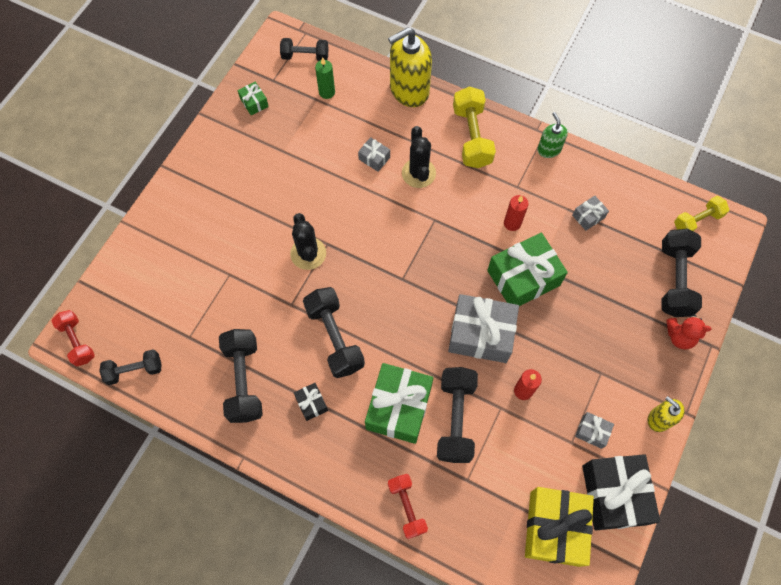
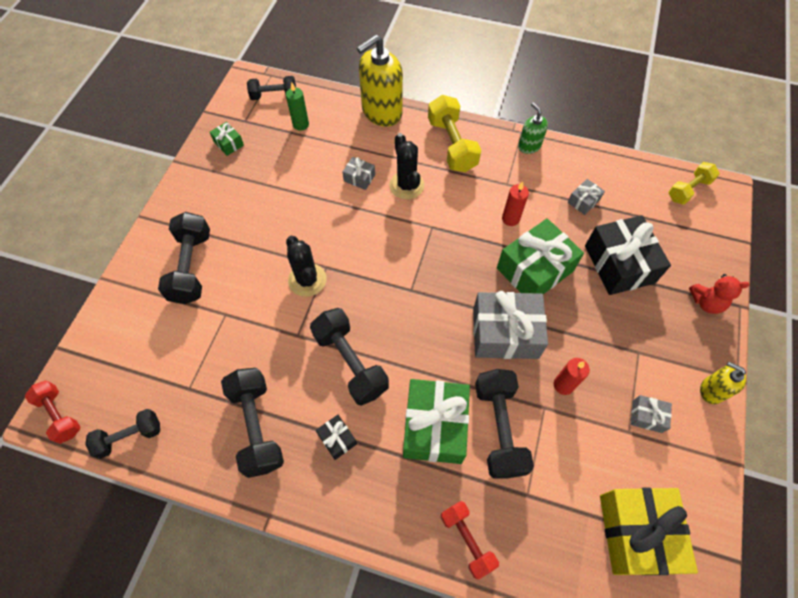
camera: 10 degrees left, 5 degrees down
black gift [582,454,660,530] -> black gift moved to [585,215,671,295]
black dumbbell [661,229,702,317] -> black dumbbell moved to [158,212,210,304]

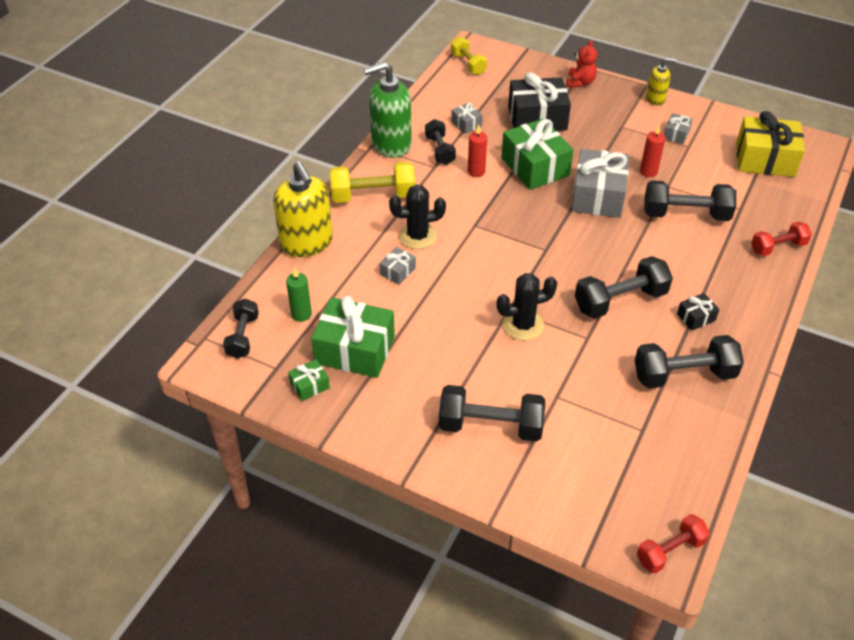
camera: 80 degrees left, 15 degrees down
black dumbbell [85,409,160,459] -> black dumbbell moved to [425,119,456,165]
green gift [403,379,470,464] -> green gift moved to [311,296,395,378]
green soap dispenser [518,103,548,154] -> green soap dispenser [363,62,412,158], size x1.91
yellow soap dispenser [700,362,746,404] -> yellow soap dispenser turned 135 degrees counterclockwise [646,58,676,105]

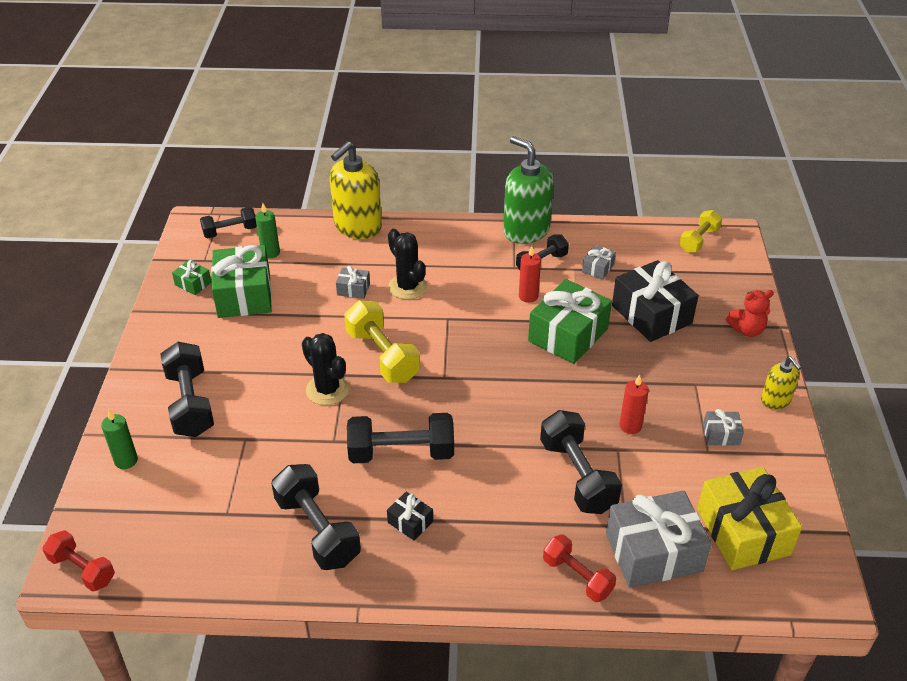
camera: 65 degrees right, 5 degrees down
yellow dumbbell [330,162,415,203] -> yellow dumbbell moved to [344,300,420,383]
grey gift [571,149,629,218] -> grey gift moved to [606,491,711,588]
black dumbbell [575,256,673,319] -> black dumbbell turned 45 degrees counterclockwise [347,413,454,463]
none -> green candle [101,410,138,469]

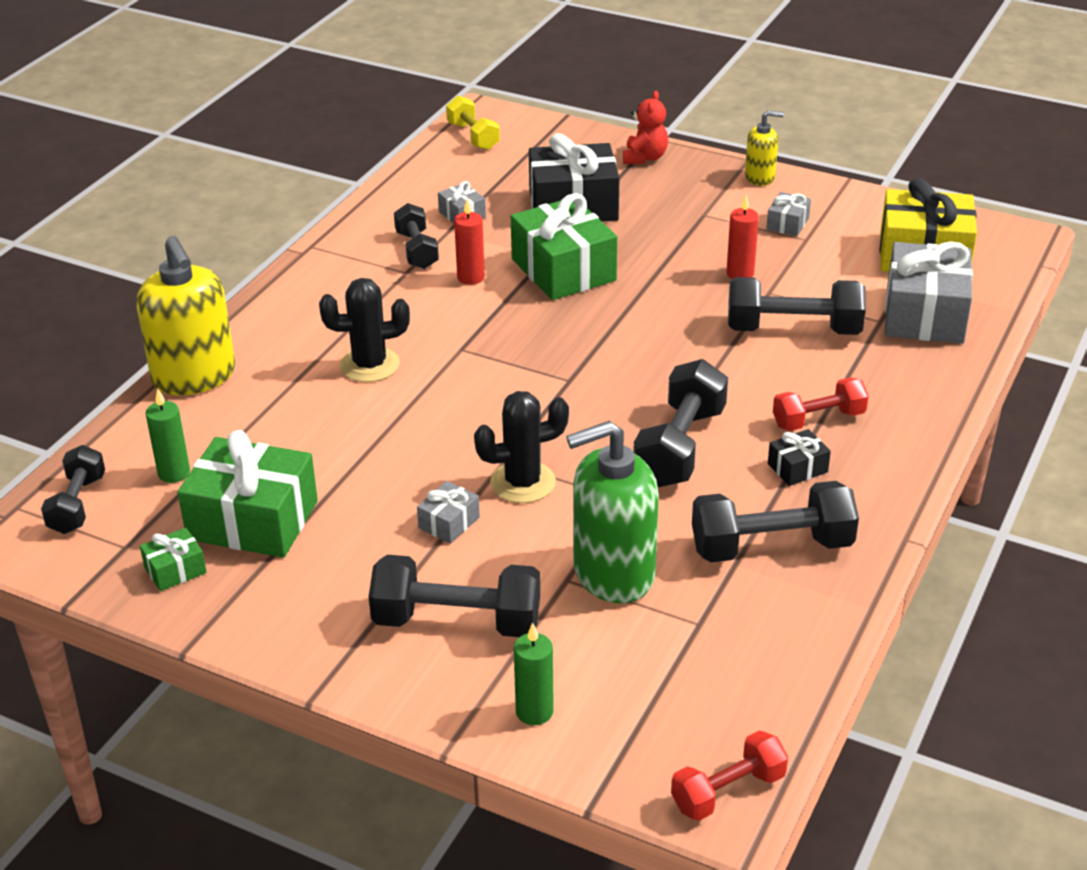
camera: 65 degrees left, 5 degrees down
grey gift [336,266,370,299] -> grey gift moved to [417,481,480,544]
yellow dumbbell [344,300,420,383] -> none
green soap dispenser [503,136,554,244] -> green soap dispenser moved to [566,421,659,603]
red dumbbell [543,534,616,602] -> red dumbbell moved to [773,377,869,431]

